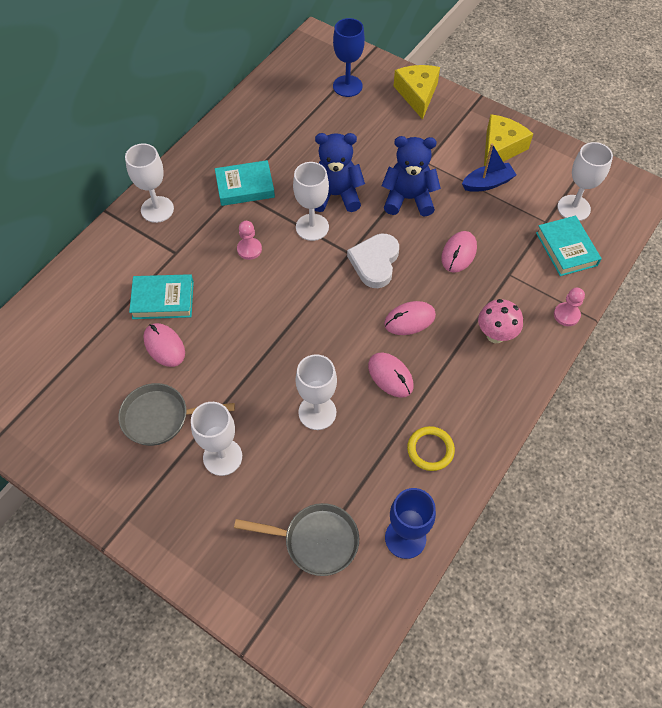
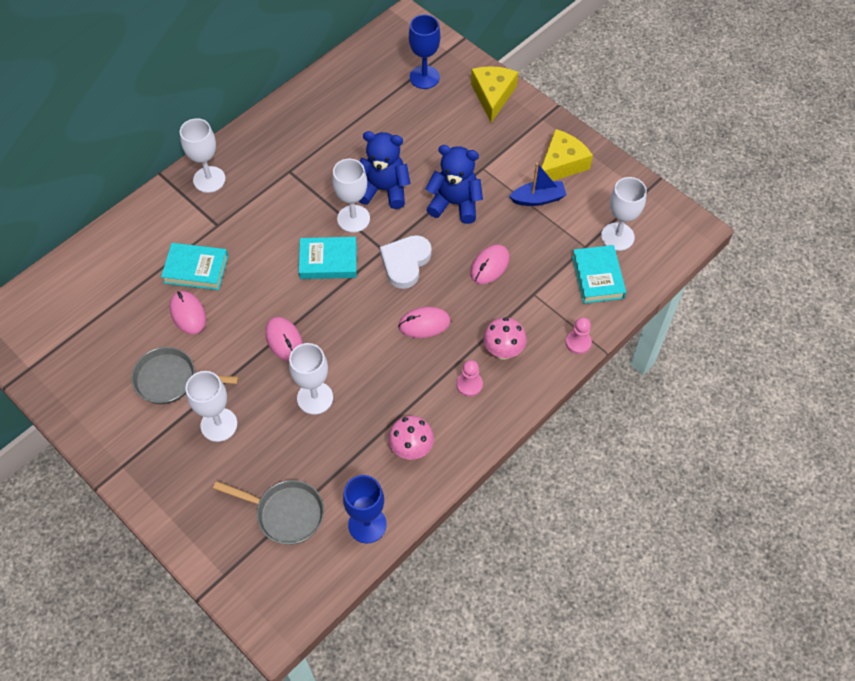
camera: 10 degrees right, 0 degrees up
turquoise book [215,160,275,206] -> turquoise book moved to [299,237,357,279]
pink pawn [237,221,262,260] -> pink pawn moved to [457,360,483,397]
pink mouse [368,353,414,398] -> pink mouse moved to [265,317,303,361]
yellow ring [407,426,455,471] -> pink mushroom [388,416,434,460]

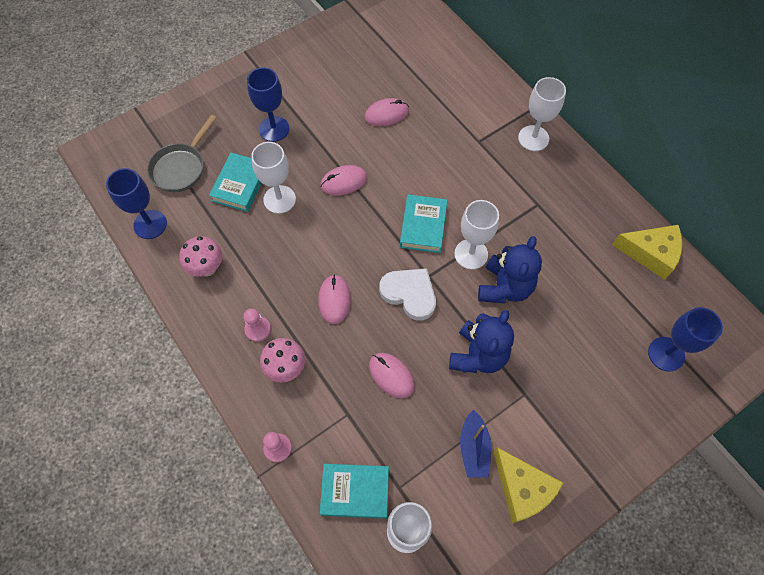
camera: 100 degrees right, 5 degrees up
grey pan [131,347,239,404] -> none
turquoise book [161,243,228,290] -> turquoise book moved to [209,152,262,212]
white goblet [186,371,237,442] -> blue goblet [247,67,289,142]
yellow cheese [471,66,518,123] -> yellow cheese moved to [612,225,682,280]

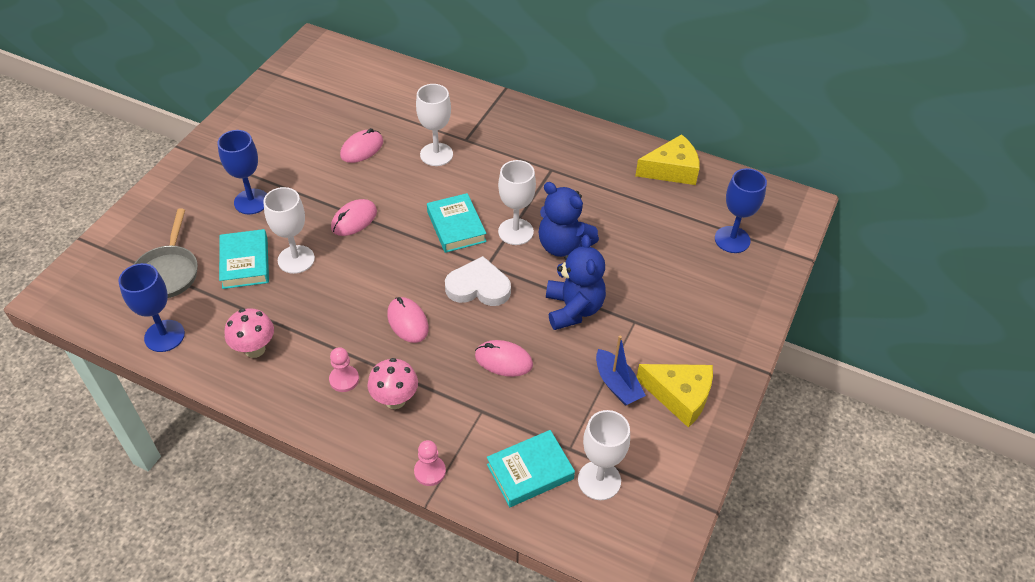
camera: 30 degrees left, 15 degrees down
blue teddy bear [478,236,542,303] -> blue teddy bear turned 135 degrees clockwise [538,182,599,257]
white goblet [518,77,566,151] -> white goblet moved to [416,84,453,166]

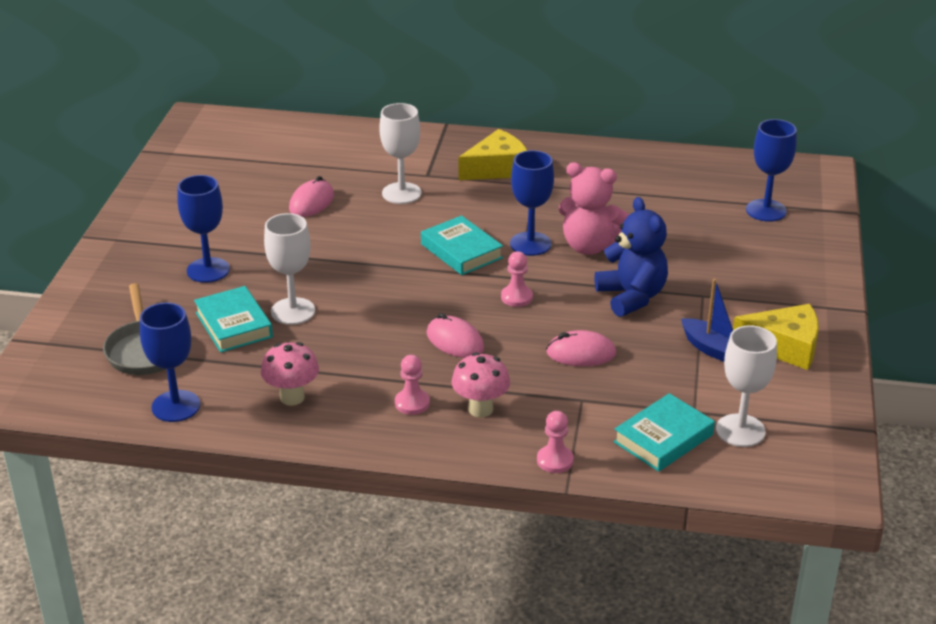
camera: 15 degrees left, 15 degrees down
pink mouse [331,199,377,236] -> none
white heart [445,256,511,306] -> pink pawn [501,251,533,307]
white goblet [498,160,536,245] -> blue goblet [510,150,554,256]
blue teddy bear [538,182,599,257] -> pink teddy bear [559,162,629,255]
yellow cheese [635,134,700,185] -> yellow cheese moved to [459,129,527,180]

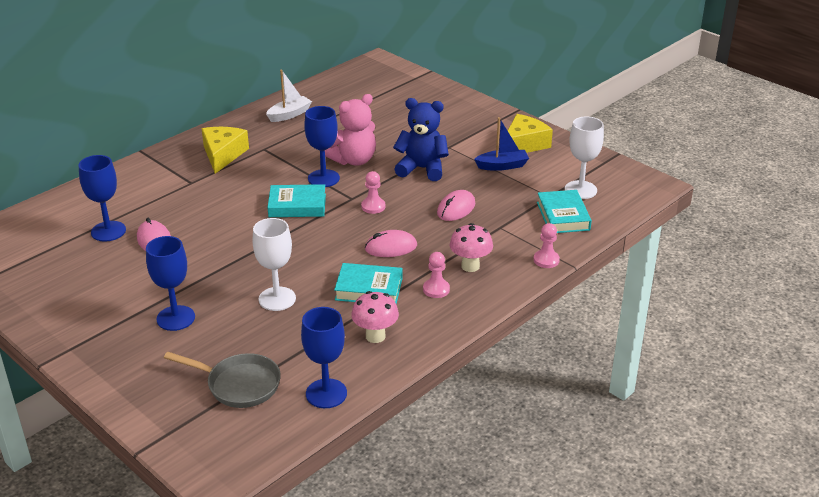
camera: 55 degrees left, 0 degrees up
turquoise book [194,286,273,353] -> turquoise book moved to [334,263,403,304]
white goblet [379,103,422,204] -> none
blue goblet [746,119,797,222] -> blue goblet moved to [79,155,126,242]
none -> white boat [266,70,312,122]

